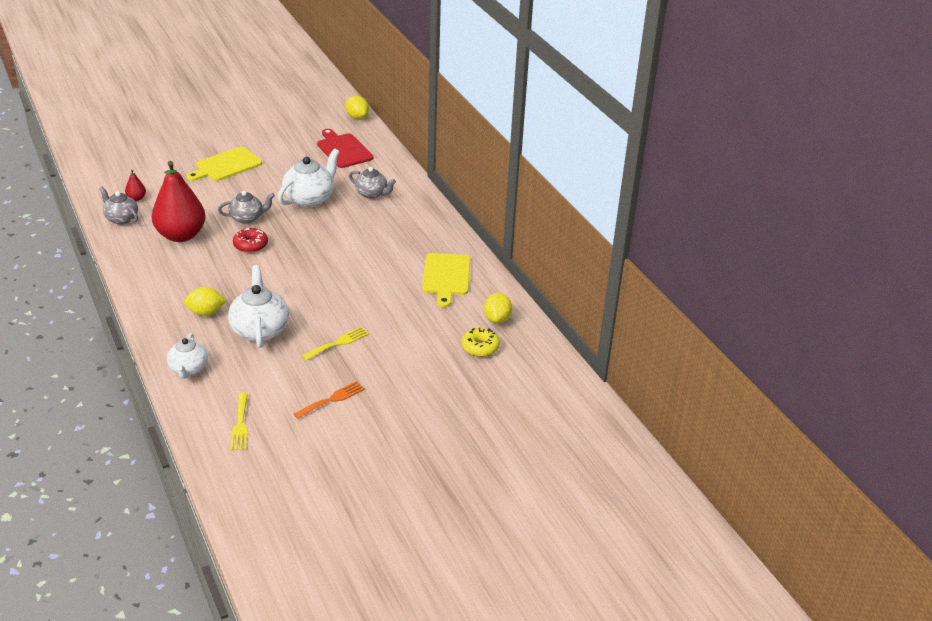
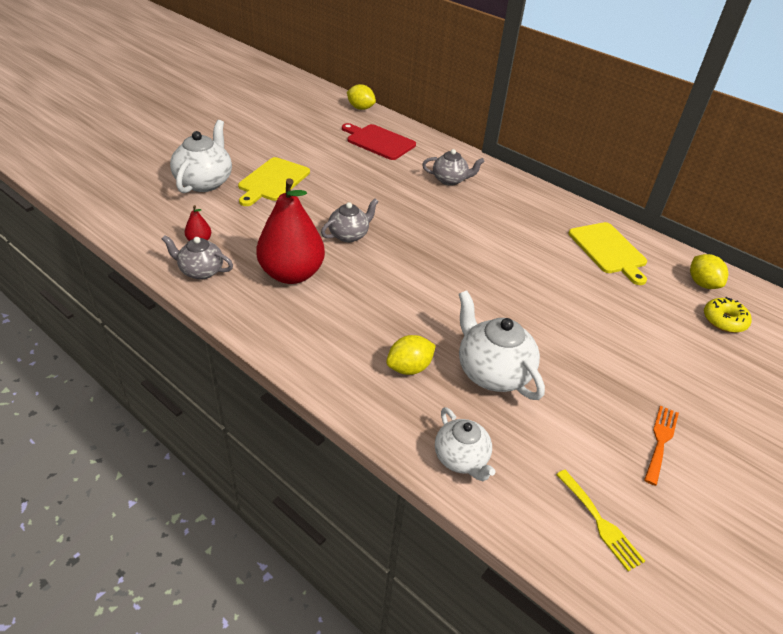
camera: 25 degrees left, 5 degrees up
red donut [233,228,268,253] -> none
white teapot [278,149,339,207] -> white teapot moved to [170,120,232,193]
yellow fork [302,327,369,360] -> none

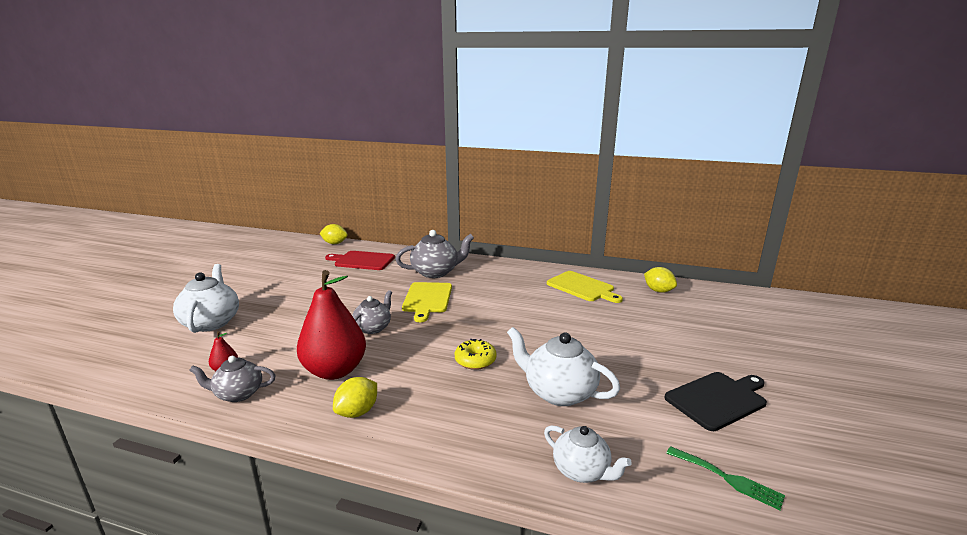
camera: 20 degrees left, 20 degrees down
yellow cutting board [238,157,310,206] -> yellow cutting board moved to [402,282,452,322]
yellow lemon [386,335,436,375] -> yellow lemon moved to [333,377,377,418]
grey teapot [422,149,484,186] -> grey teapot [396,230,474,278], size x1.56
yellow fork [556,470,645,571] -> green fork [667,446,785,510]
orange fork [644,406,679,486] -> black cutting board [664,372,767,431]
yellow donut [704,297,752,333] -> yellow donut moved to [455,339,496,370]

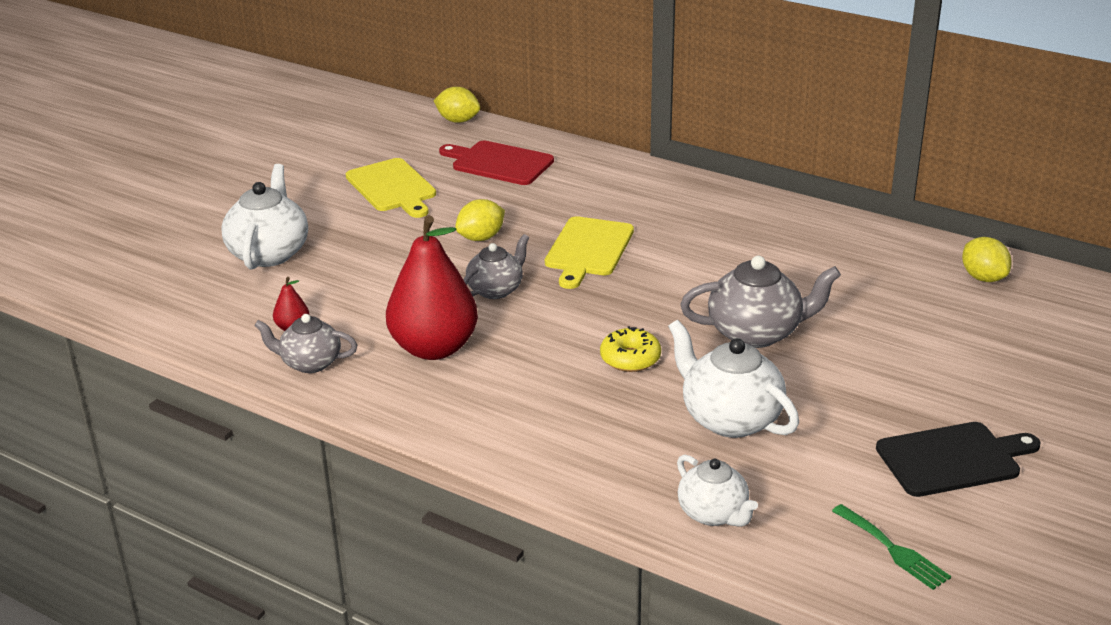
camera: 15 degrees right, 10 degrees up
yellow lemon [333,377,377,418] -> yellow lemon moved to [455,199,505,241]
grey teapot [396,230,474,278] -> grey teapot moved to [680,256,841,348]
yellow cutting board [547,271,623,303] -> yellow cutting board moved to [346,158,436,218]

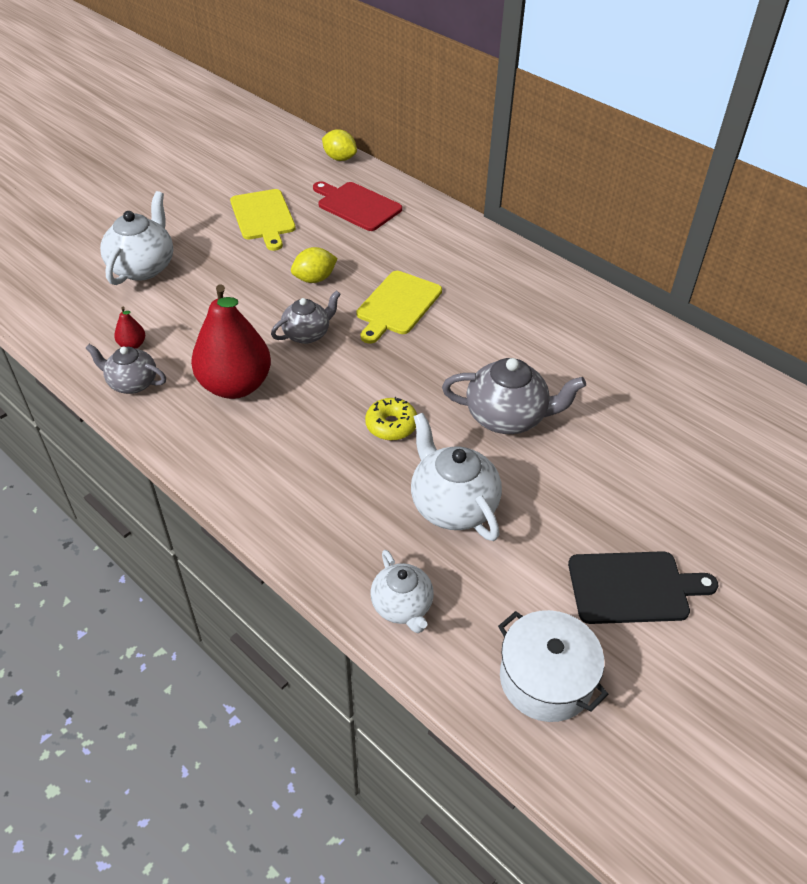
camera: 10 degrees right, 15 degrees up
green fork [832,504,951,590] -> white pot [498,610,609,722]
yellow lemon [962,237,1012,282] -> none

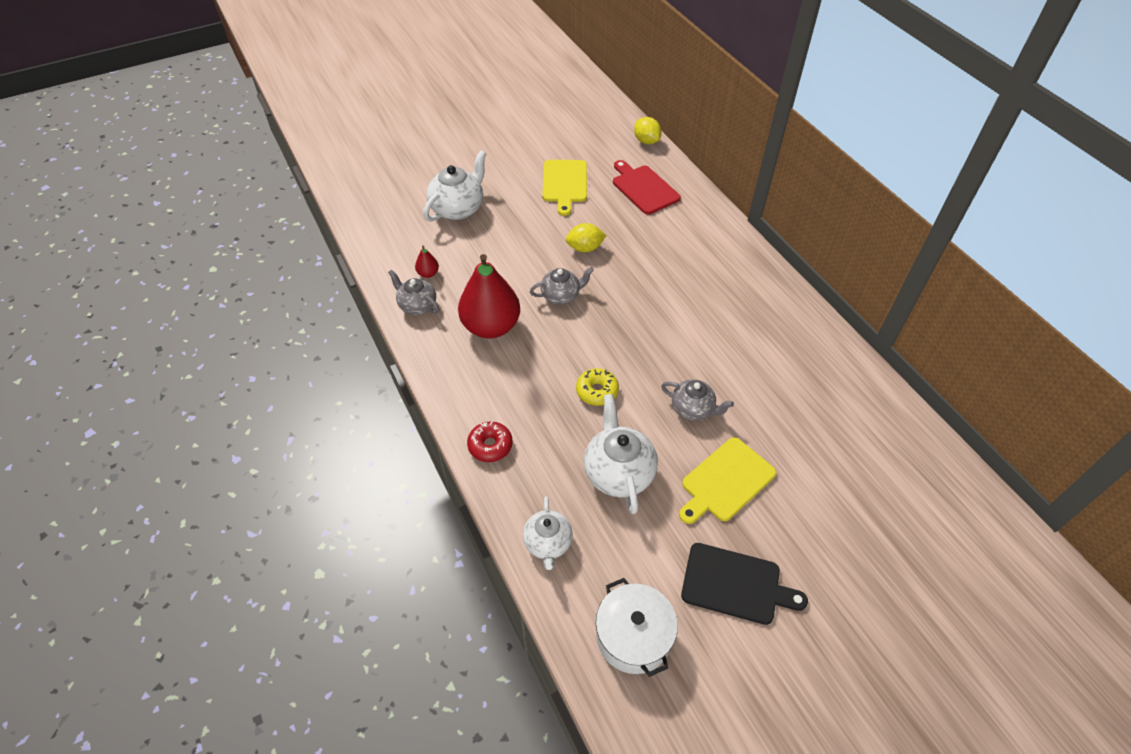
camera: 20 degrees right, 5 degrees up
yellow cutting board [356,271,442,344] -> yellow cutting board moved to [679,437,776,524]
grey teapot [442,358,586,434] -> grey teapot [661,379,734,421], size x0.64
none -> red donut [467,421,513,462]

